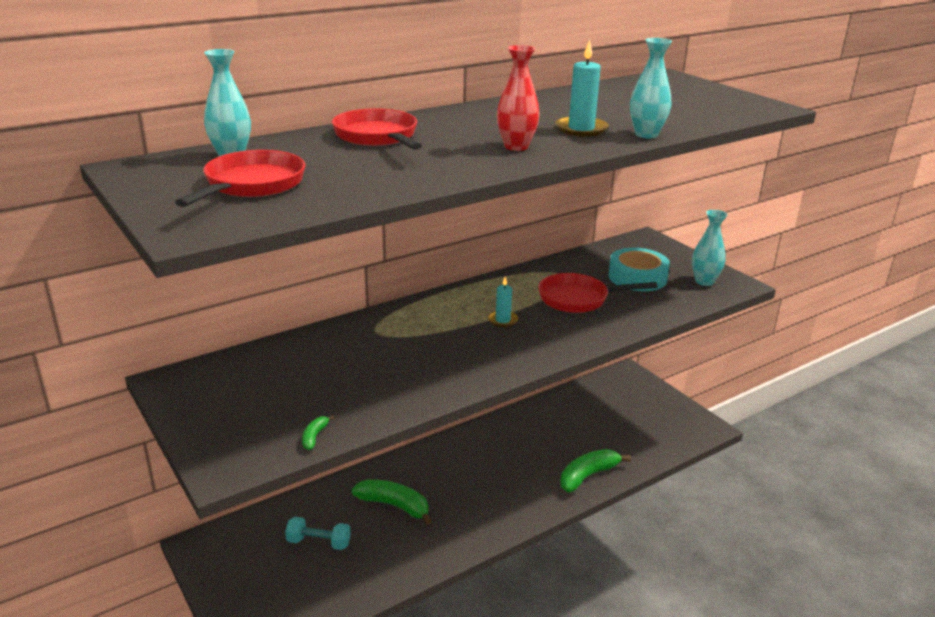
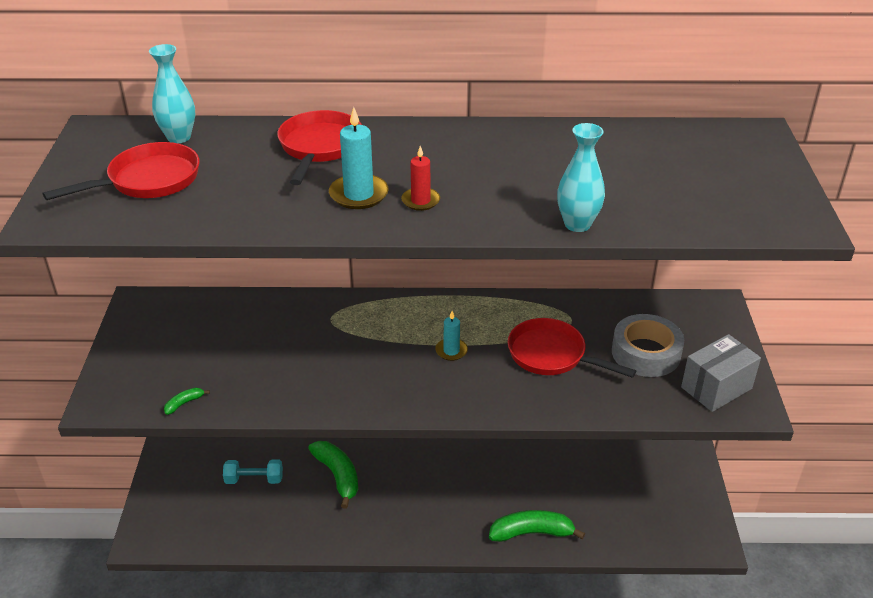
camera: 35 degrees right, 10 degrees up
turquoise dumbbell [285,517,351,550] -> turquoise dumbbell turned 45 degrees counterclockwise [223,459,283,484]
red vase [497,45,540,151] -> red candle [401,146,440,211]
turquoise candle [555,40,609,137] -> turquoise candle moved to [329,107,389,209]
turquoise tape [608,248,670,291] -> grey tape [612,314,684,377]
turquoise vase [692,210,727,286] -> grey box [681,334,761,412]

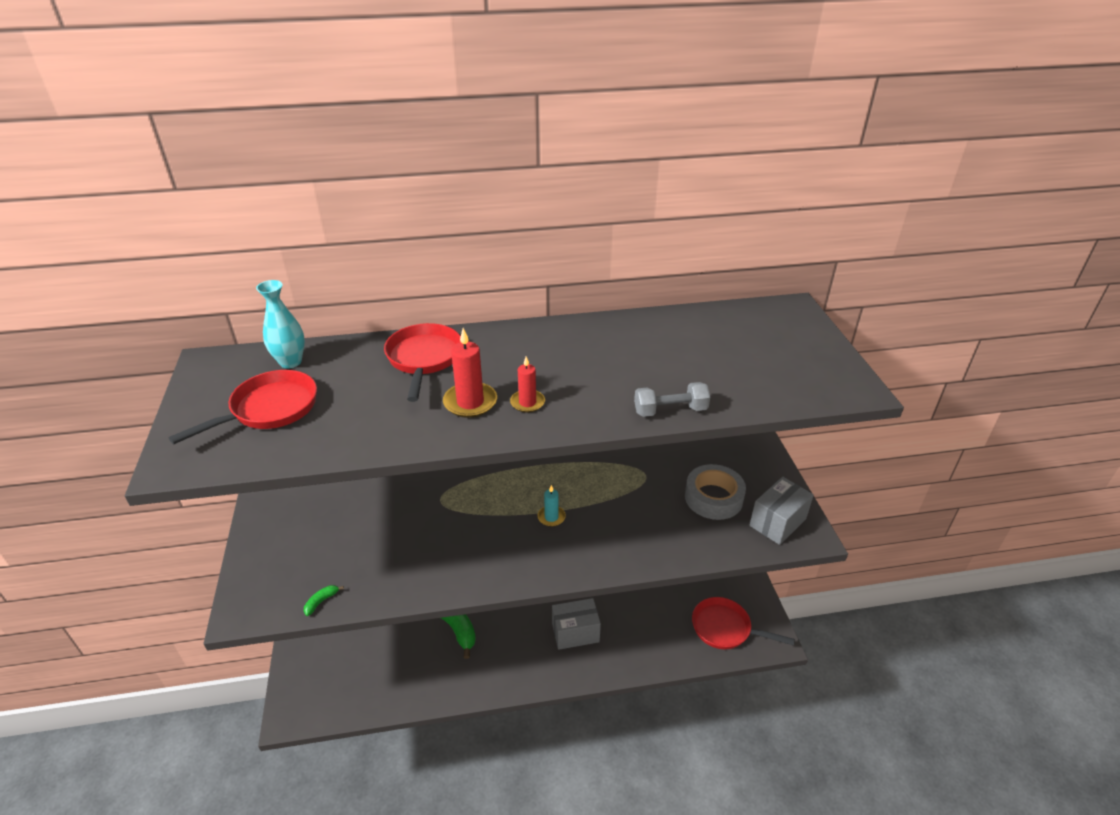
camera: 10 degrees left, 0 degrees up
turquoise dumbbell [223,459,283,484] -> none
turquoise candle [329,107,389,209] -> red candle [443,328,497,418]
green banana [489,510,585,542] -> none
red pan [508,318,636,378] -> red pan moved to [692,597,795,649]
turquoise vase [557,123,605,232] -> grey dumbbell [634,382,710,417]
none -> grey box [552,598,601,650]

